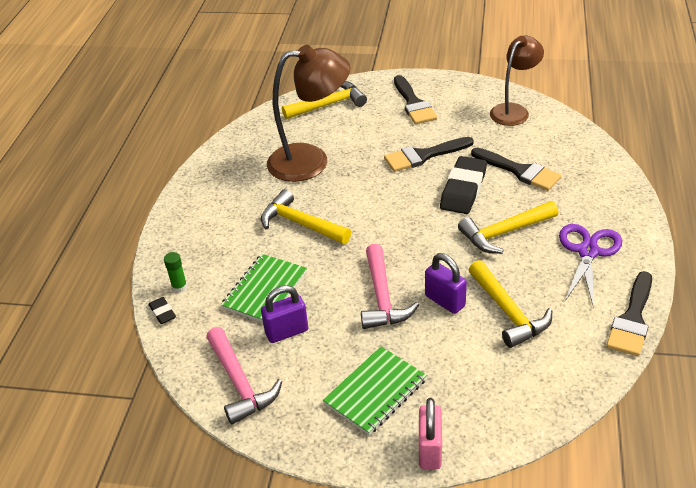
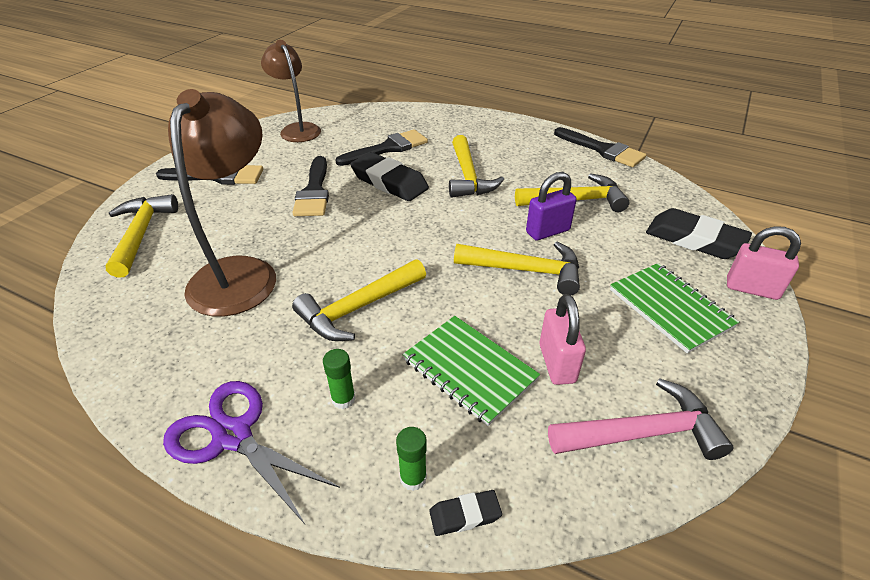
camera: 75 degrees left, 0 degrees up
purple padlock [261,285,308,343] -> pink padlock [539,294,586,385]
pink hammer [361,244,419,329] -> yellow hammer [454,242,580,296]
purple scissors [559,224,622,308] -> purple scissors moved to [163,381,340,524]
none -> green glue stick [323,349,356,409]
none -> black eraser [646,208,752,259]

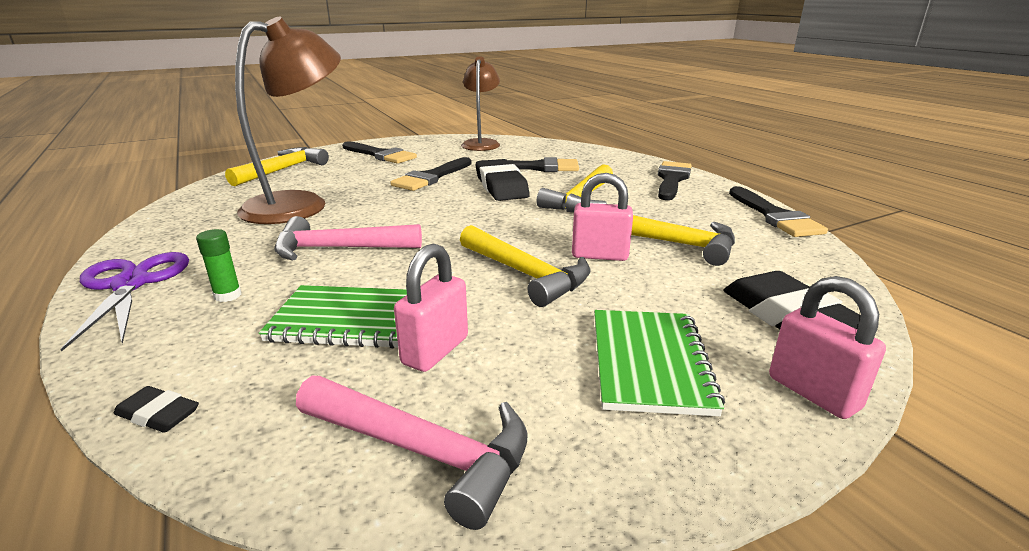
camera: 35 degrees right, 15 degrees down
yellow hammer [292,259,426,341] -> pink hammer [274,216,422,261]
green glue stick [396,427,427,491] -> none
green notebook [402,316,540,426] -> green notebook turned 75 degrees counterclockwise [259,285,407,348]
purple padlock [526,172,577,240] -> pink padlock [572,173,633,261]
none -> black brush [658,161,691,200]

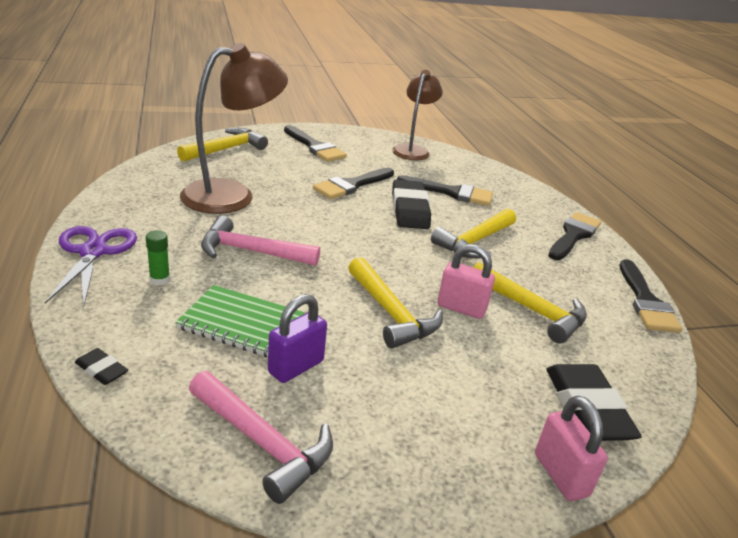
camera: 10 degrees right, 5 degrees up
pink padlock [394,244,468,372] -> purple padlock [268,294,327,383]
green notebook [594,310,725,416] -> none

